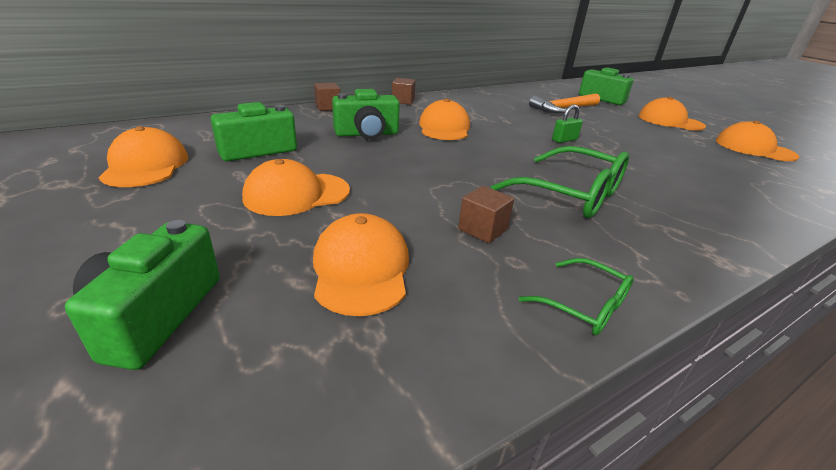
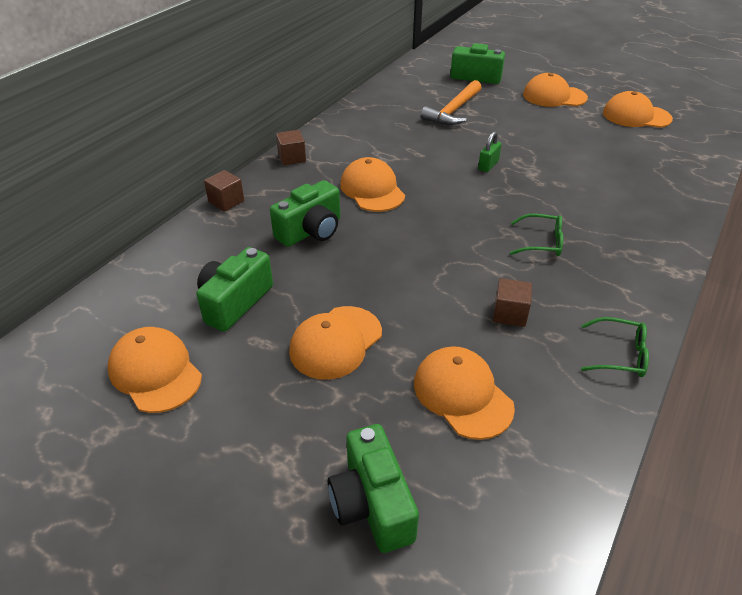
camera: 25 degrees left, 10 degrees up
green glasses [491,146,629,218] -> green glasses [510,214,563,256], size x0.54

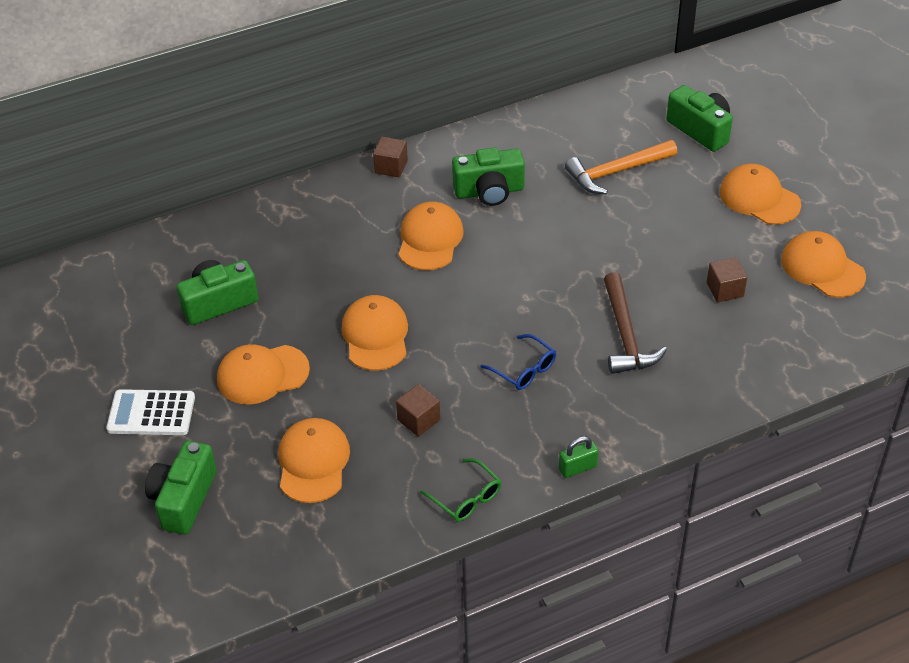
camera: 35 degrees right, 5 degrees up
orange cap [108,327,202,413] -> orange cap moved to [342,295,408,370]
brown cube [204,170,244,212] -> brown cube moved to [707,257,747,302]
green camera [270,180,340,247] -> green camera moved to [452,147,525,206]
green padlock [478,131,502,172] -> green padlock moved to [559,436,599,478]
green glasses [510,214,563,256] -> blue glasses [481,334,556,390]
none -> white calculator [106,389,195,435]
none -> brown hammer [604,272,667,374]

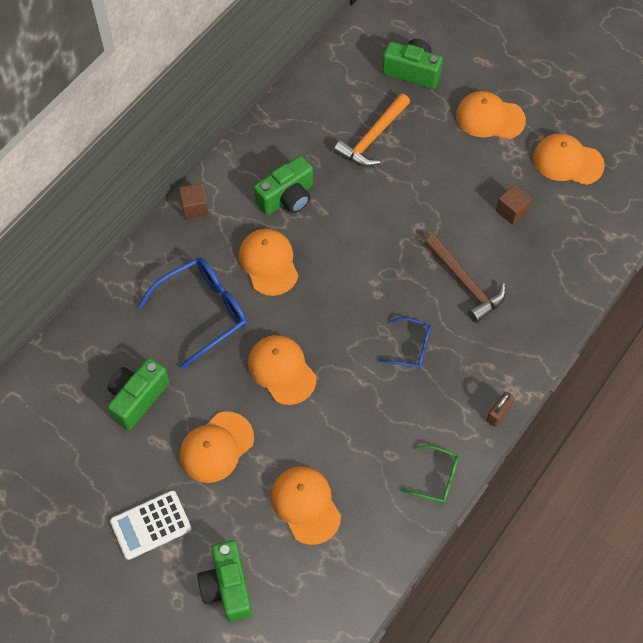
camera: 30 degrees left, 15 degrees up
brown cube [396,384,440,437] -> none
green padlock [559,436,599,478] -> brown padlock [486,392,515,427]
none -> blue glasses [138,258,247,369]

